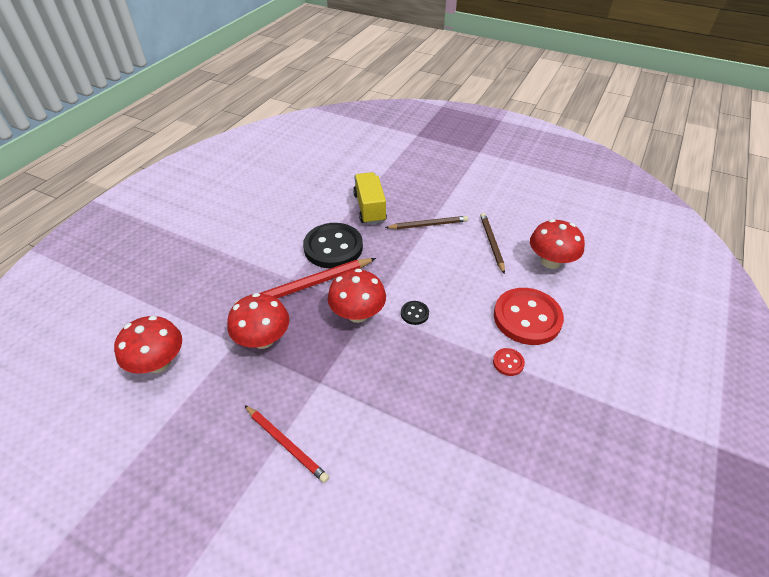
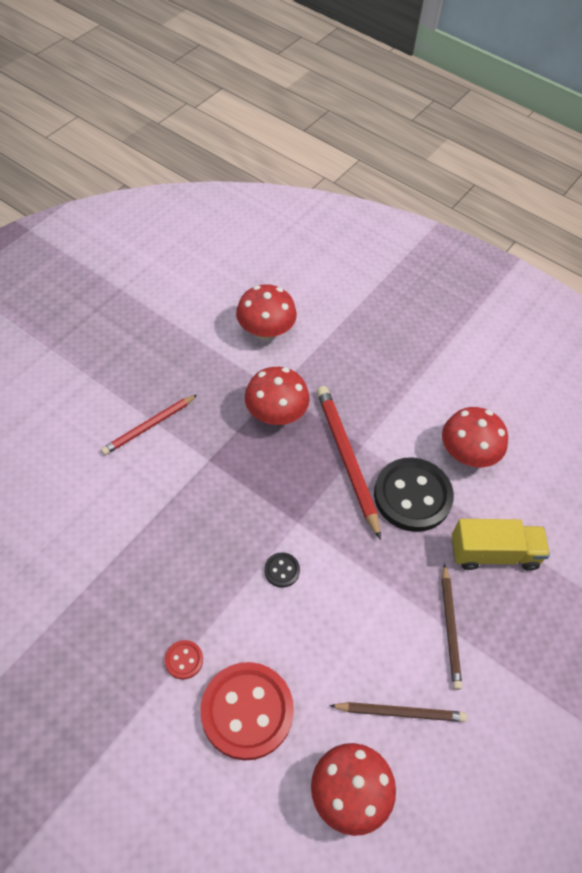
camera: 95 degrees right, 10 degrees up
red mushroom [328,269,386,323] -> red mushroom moved to [442,407,508,468]

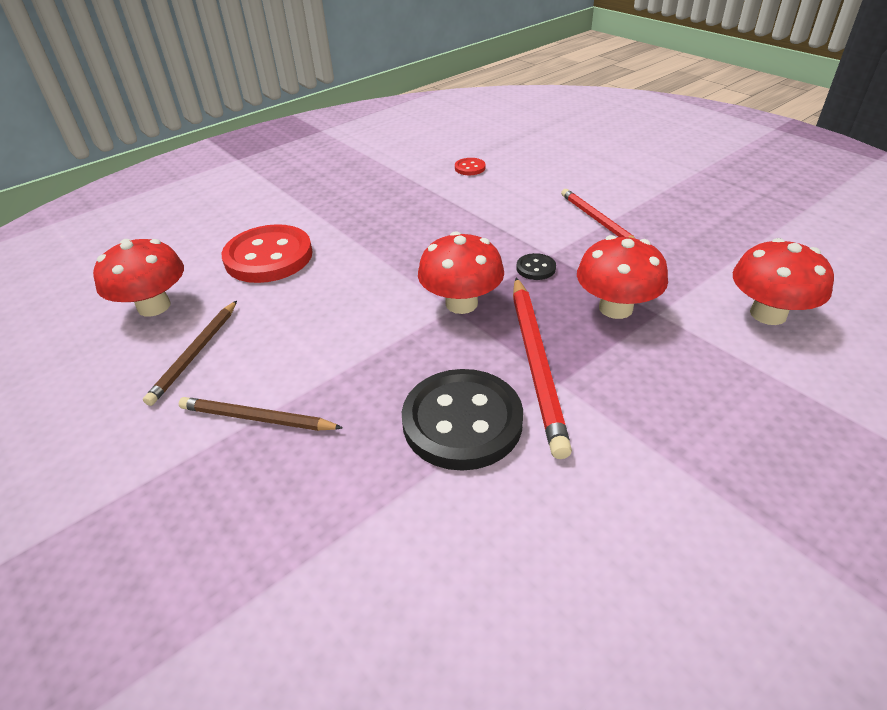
camera: 110 degrees right, 15 degrees down
red button [165,640,203,679] -> red button moved to [455,158,486,175]
black button [264,552,300,588] -> black button moved to [516,253,556,280]
red pencil [317,386,381,540] -> red pencil turned 90 degrees clockwise [513,278,572,459]
red mushroom [442,407,508,468] -> red mushroom moved to [418,231,504,314]
yellow truck [452,519,550,571] -> none

